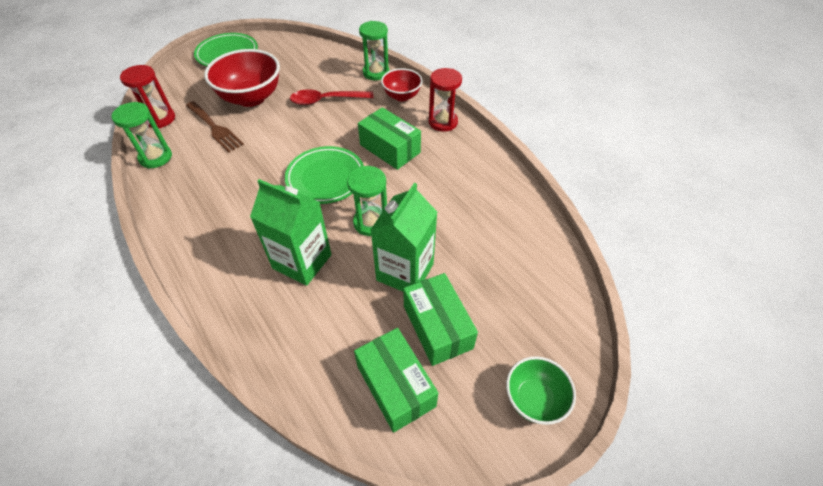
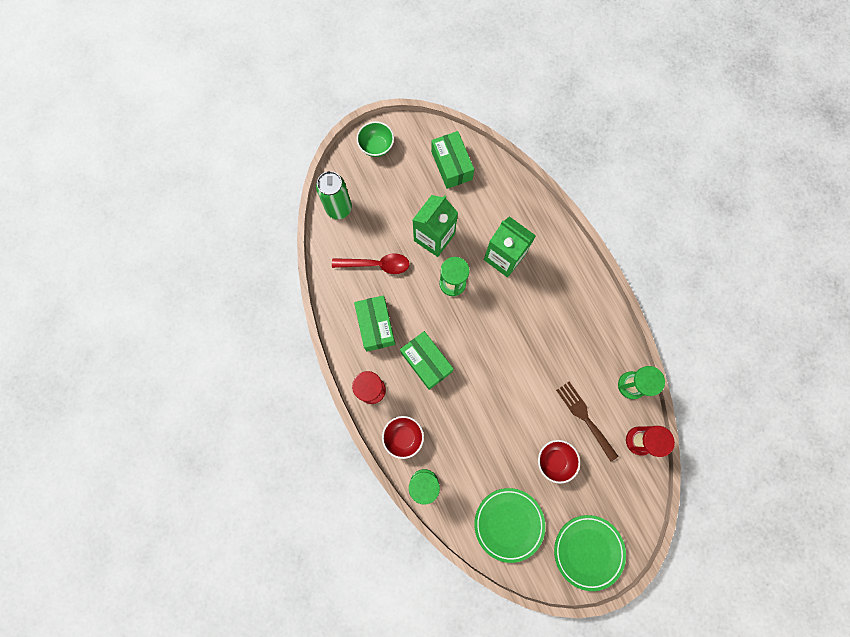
camera: 170 degrees left, 25 degrees up
red bowl [204,49,280,107] -> red bowl [538,440,580,484], size x0.58
green plate [285,146,364,204] -> green plate moved to [474,488,545,563]
red spoon [290,89,374,105] -> red spoon moved to [332,253,410,274]
green box [403,273,478,366] -> green box moved to [354,295,395,352]
none -> green can [316,171,352,219]

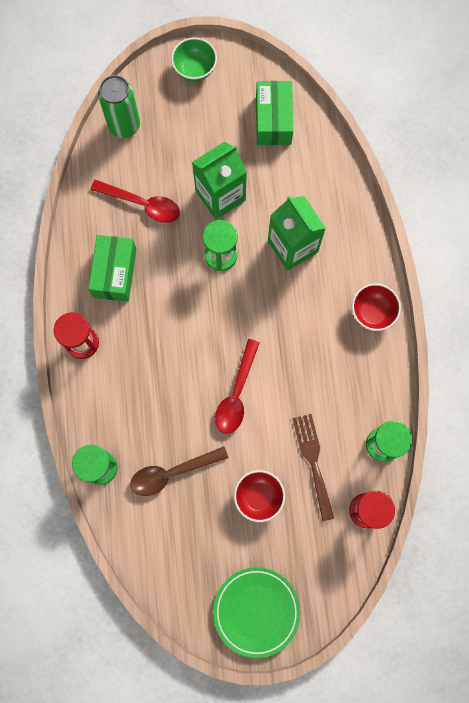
camera: 20 degrees right, 0 degrees up
red bowl [382,416,424,459] -> red bowl moved to [352,284,401,331]
green box [400,331,454,390] -> none
green plate [474,488,545,563] -> none
none -> brown spoon [130,446,228,496]
none -> red spoon [215,339,259,434]

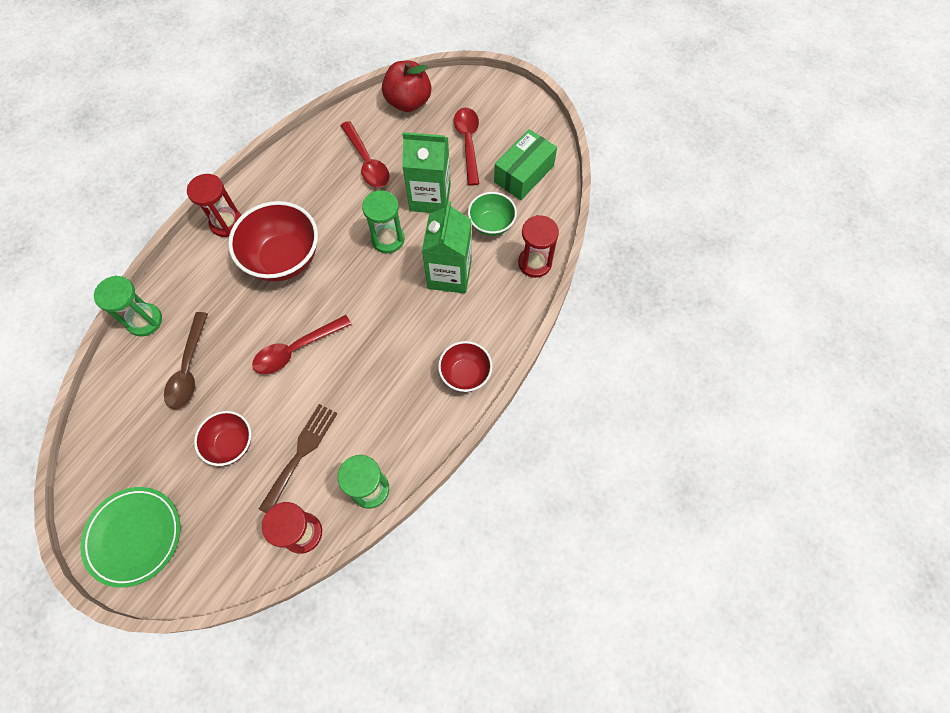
camera: 40 degrees right, 10 degrees down
green box [88,235,136,302] -> none
green can [98,75,140,138] -> red apple [382,61,431,112]
brown spoon [130,446,228,496] -> brown spoon turned 105 degrees counterclockwise [164,312,208,410]
green bowl [171,37,217,81] -> green bowl moved to [468,192,517,236]
none -> red bowl [228,201,318,281]
none -> red spoon [454,108,479,186]
none -> red hourglass [518,215,559,278]

